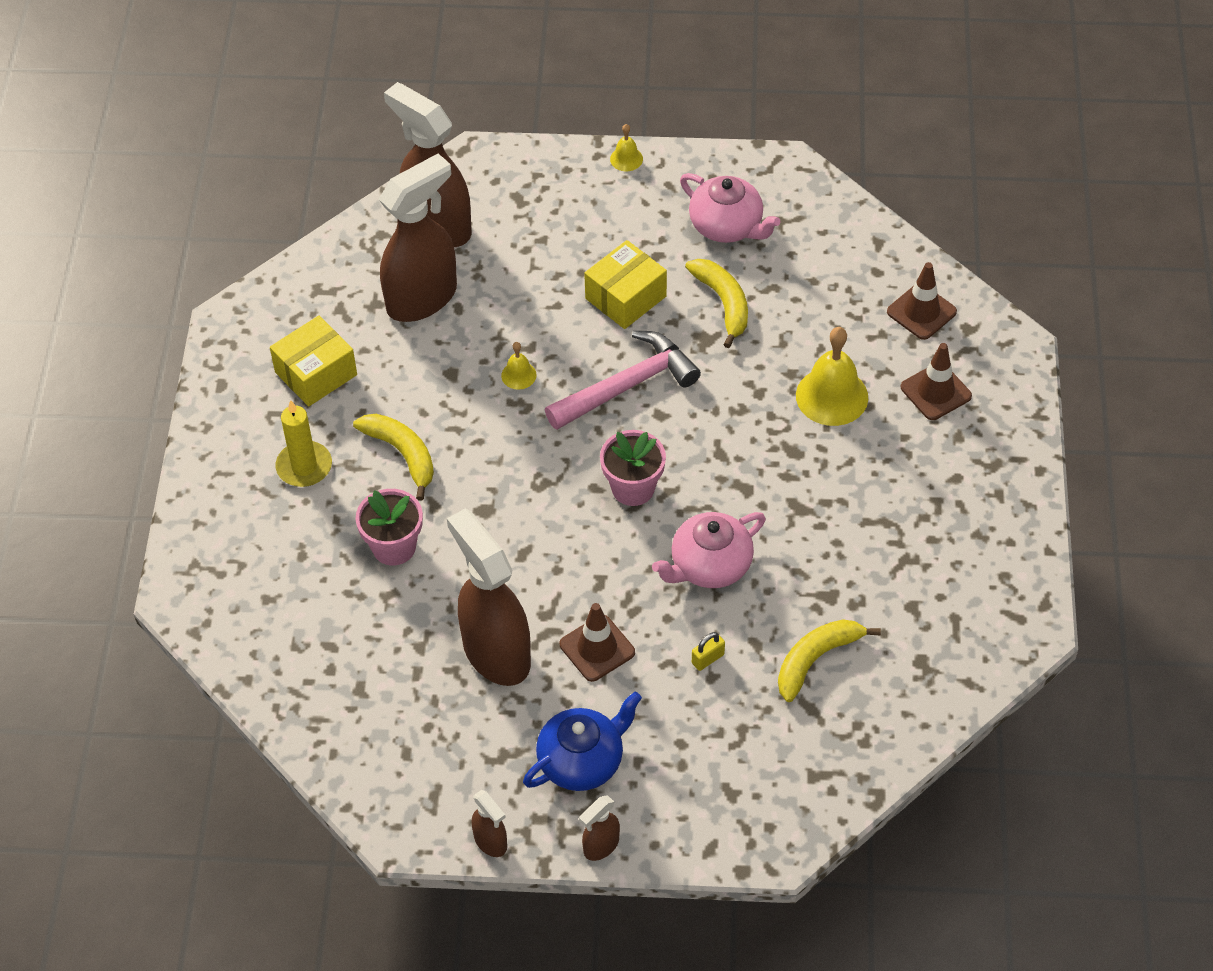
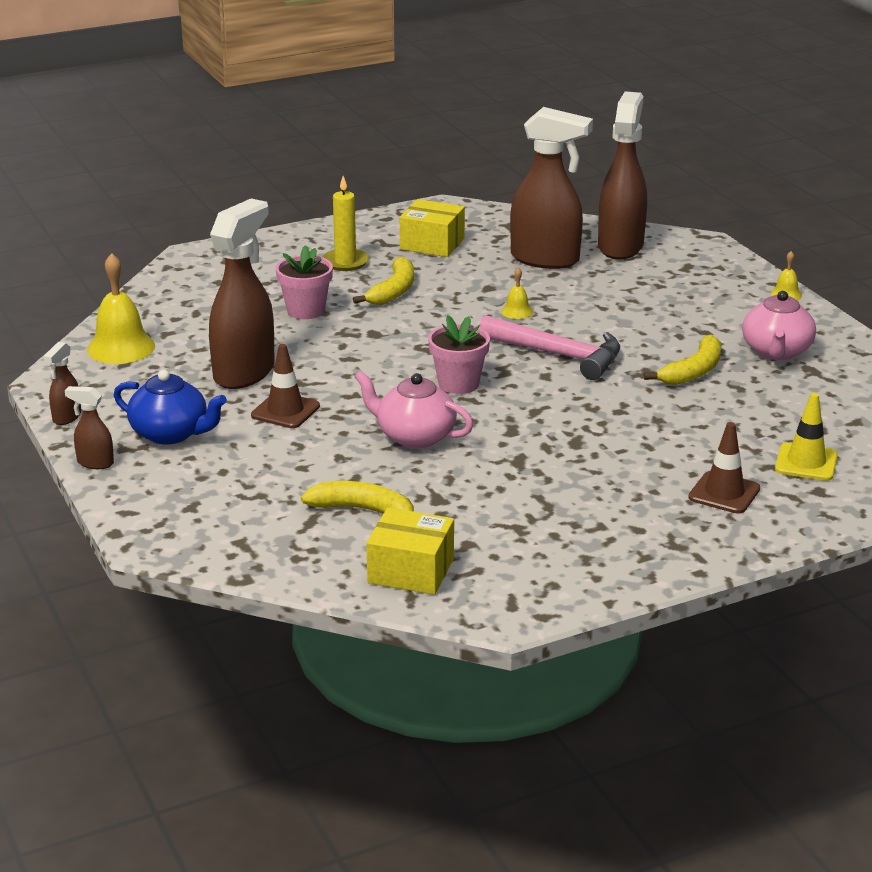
camera: 60 degrees right, 25 degrees down
yellow box [584,240,667,329] -> yellow box moved to [366,508,454,595]
yellow padlock [692,632,725,671] -> none
yellow bell [796,327,868,426] -> yellow bell moved to [87,253,155,364]
brown traffic cone [887,262,957,340] -> yellow traffic cone [775,393,838,481]

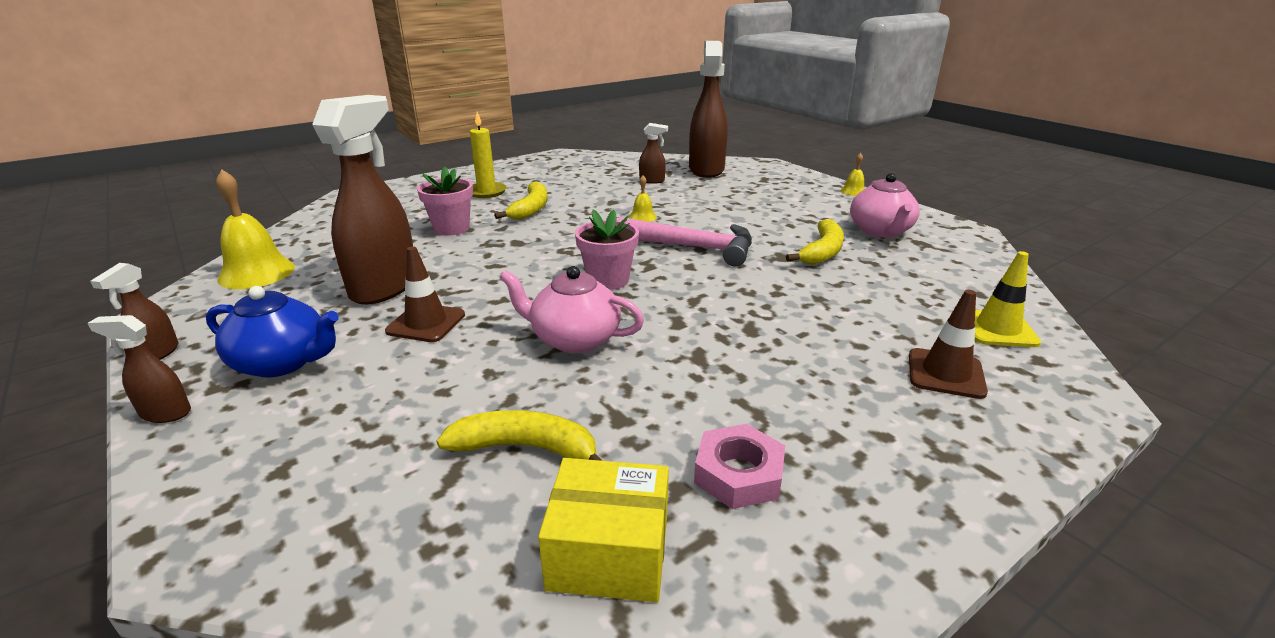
camera: 10 degrees left, 0 degrees up
yellow box [400,199,465,257] -> none
brown spray bottle [510,107,593,269] -> brown spray bottle [639,123,668,183], size x0.45
none -> pink nut [694,424,785,509]

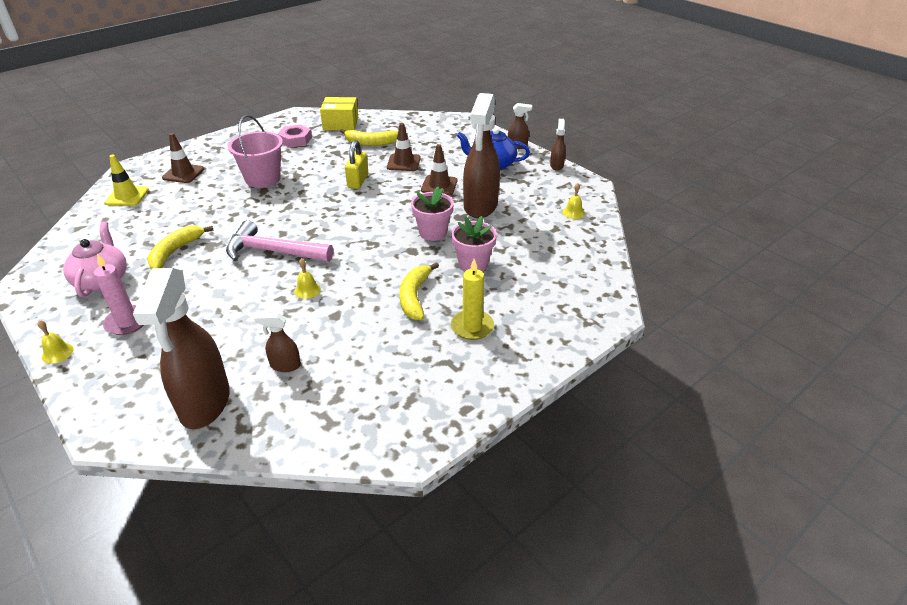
camera: 175 degrees right, 10 degrees up
yellow bell [216,170,295,289] -> yellow bell [562,183,585,219], size x0.49
pink teapot [499,266,644,353] -> yellow padlock [345,140,368,189]
pink flower pot [575,210,639,290] -> pink flower pot moved to [411,187,454,241]
none -> pink candle [94,254,144,335]
none -> pink bucket [228,115,283,188]
none -> brown traffic cone [387,123,421,171]

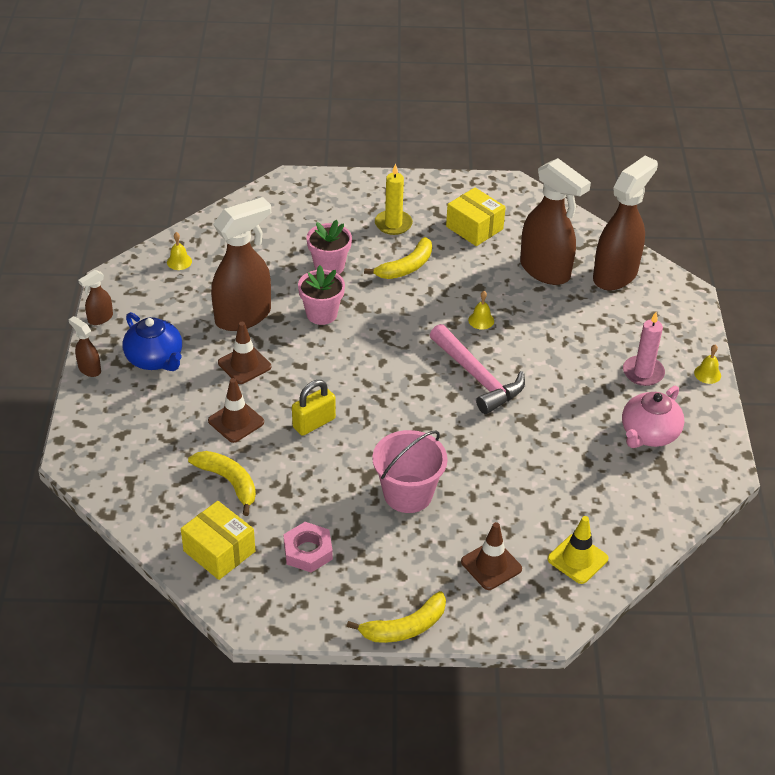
camera: 140 degrees left, 5 degrees up
yellow banana [147,226,214,269] -> yellow banana moved to [347,591,446,643]
brown spray bottle [254,313,301,372] -> brown spray bottle [520,158,591,285], size x2.24
none -> yellow box [446,187,506,246]

